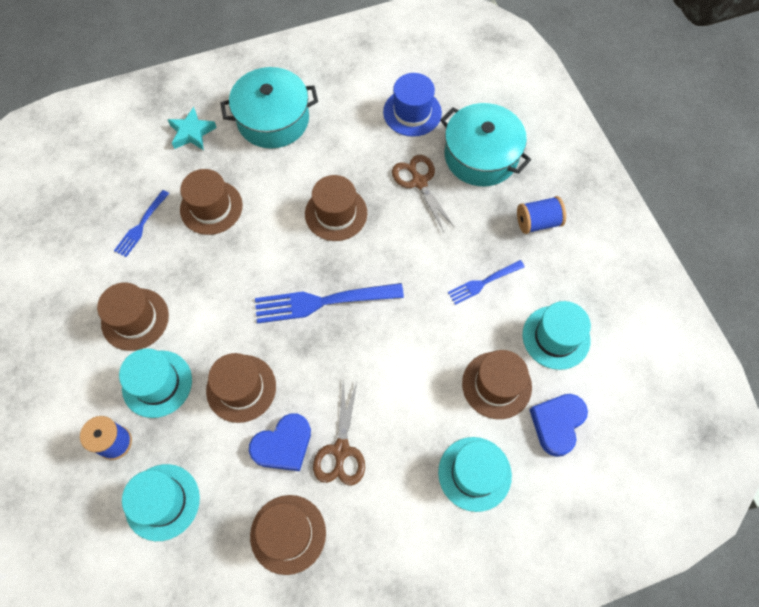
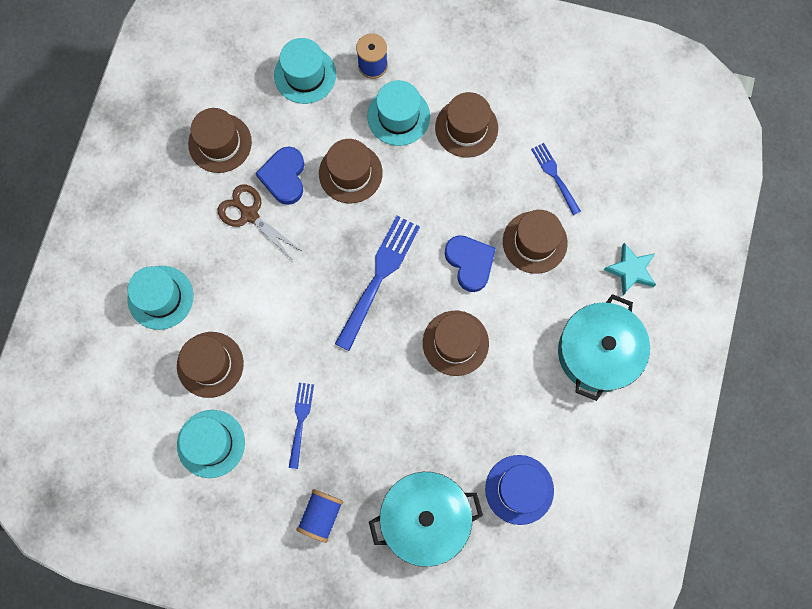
camera: 125 degrees right, 10 degrees up
brown scissors [392,155,455,232] -> none
blue heart [530,394,588,457] -> blue heart moved to [445,235,496,292]

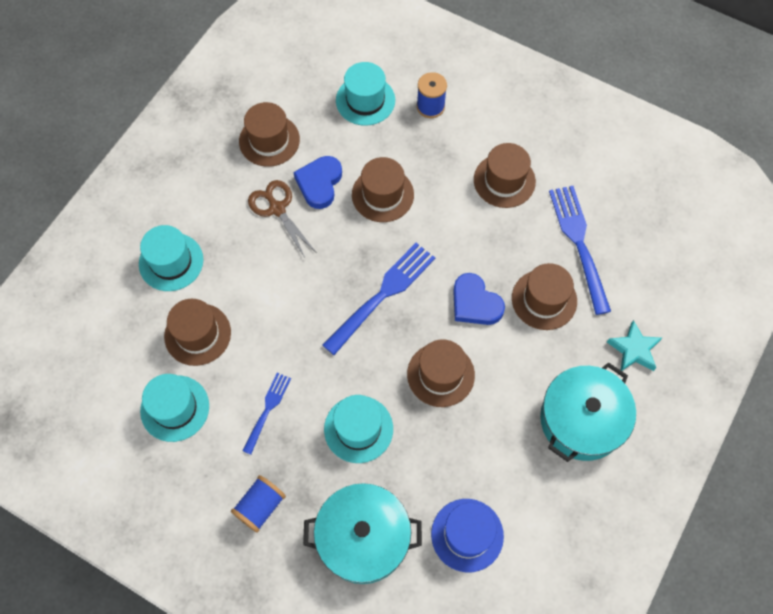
camera: 15 degrees right, 10 degrees down
turquoise hat [367,80,430,146] -> turquoise hat moved to [324,395,393,463]
blue heart [445,235,496,292] -> blue heart turned 150 degrees clockwise [453,273,505,325]
blue fork [531,143,581,215] -> blue fork [549,186,611,315], size x1.77

